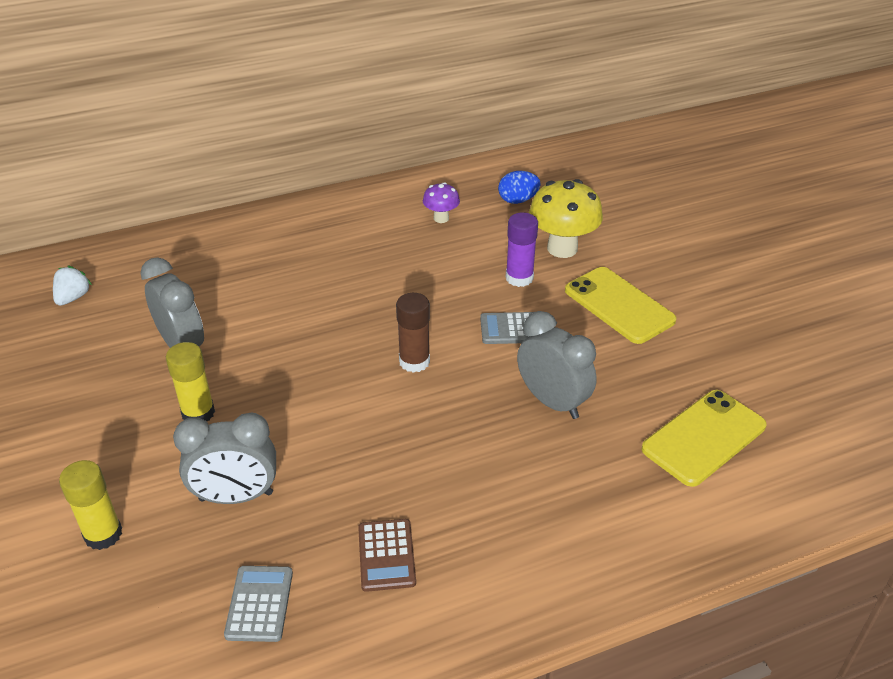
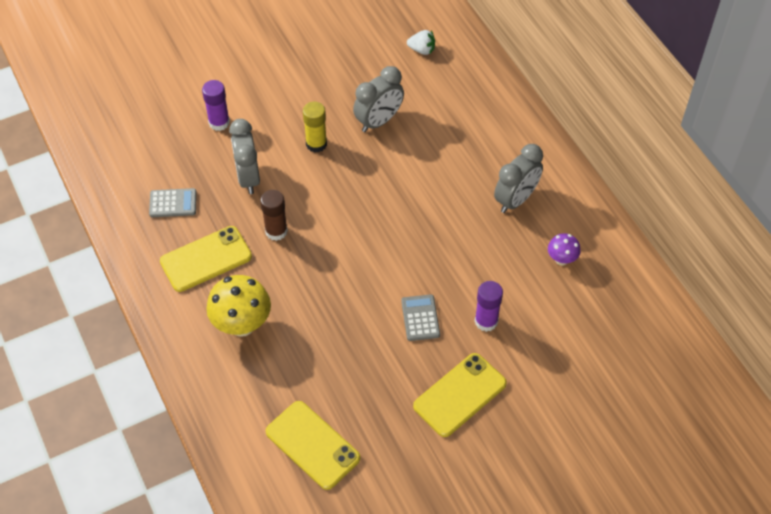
camera: 85 degrees right, 15 degrees up
yellow glue stick [59,460,122,550] -> purple glue stick [202,80,230,131]
brown calculator [358,519,416,592] -> yellow phone [160,226,252,292]
brown glue stick [396,293,430,373] -> brown glue stick moved to [260,190,288,241]
blue egg [498,171,541,204] -> none
grey clock [517,311,597,419] -> grey clock moved to [494,144,543,213]
yellow mushroom [529,179,603,258] -> yellow mushroom moved to [206,275,271,337]

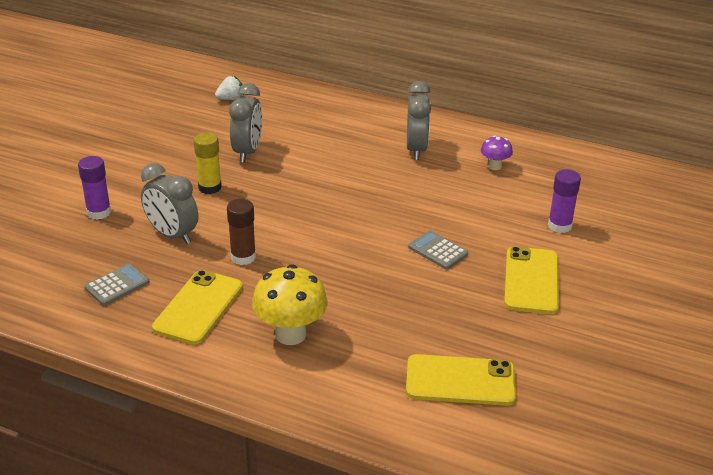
camera: 40 degrees left, 20 degrees down
purple glue stick [475,281,503,332] -> purple glue stick moved to [548,169,581,233]

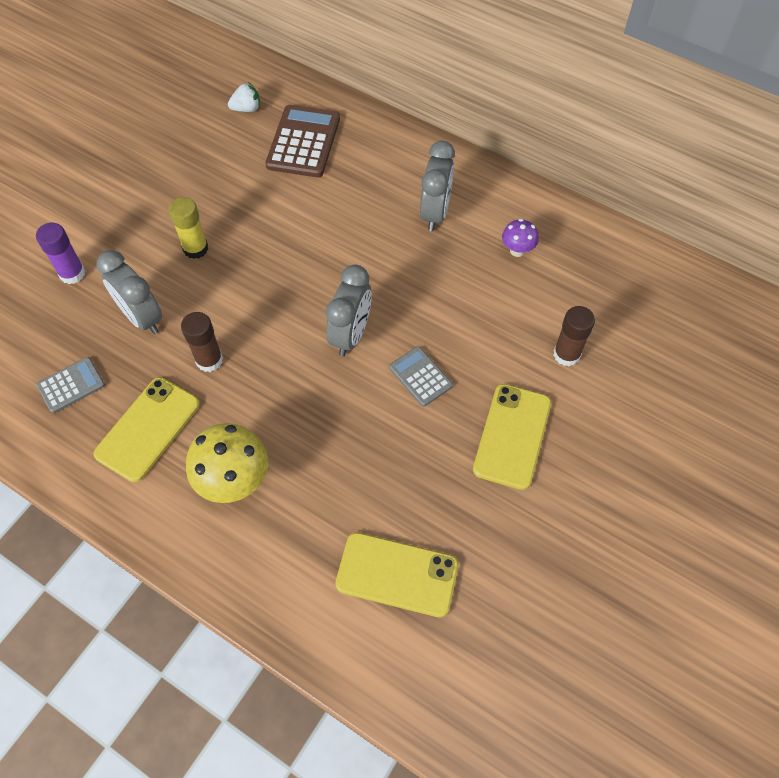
camera: 10 degrees right, 25 degrees up
grey clock [229,83,262,163] -> grey clock moved to [326,265,372,356]
purple glue stick [548,169,581,233] -> brown glue stick [553,306,595,366]
none -> brown calculator [266,105,340,177]

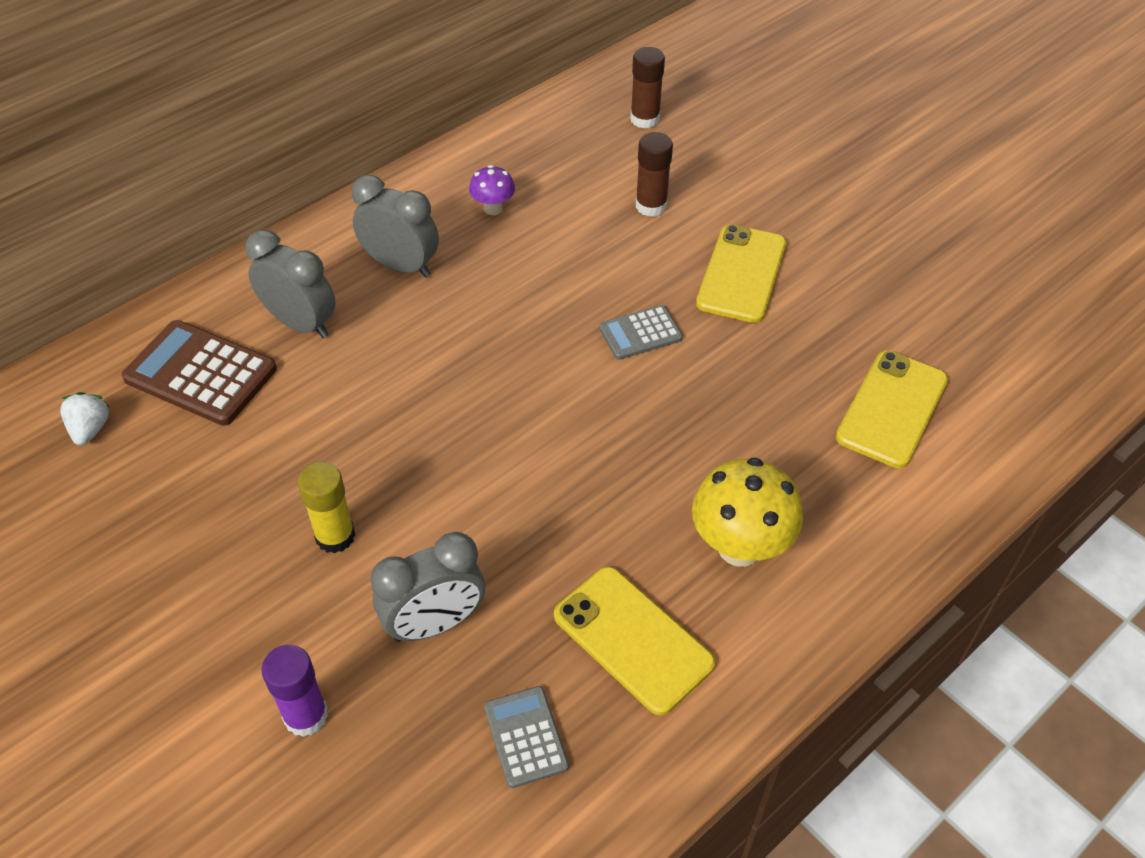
camera: 75 degrees left, 10 degrees down
brown glue stick [181,312,223,372] -> brown glue stick moved to [630,47,665,128]
grey clock [326,265,372,356] -> grey clock moved to [245,230,336,338]
yellow phone [473,384,551,490] -> yellow phone turned 75 degrees clockwise [696,224,786,323]

